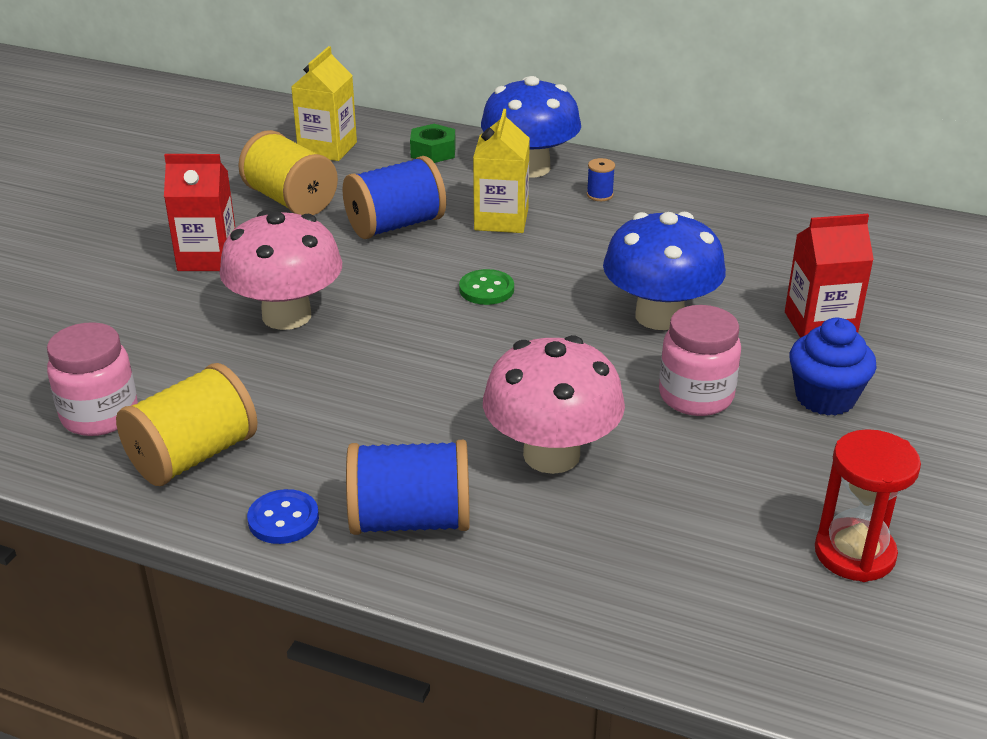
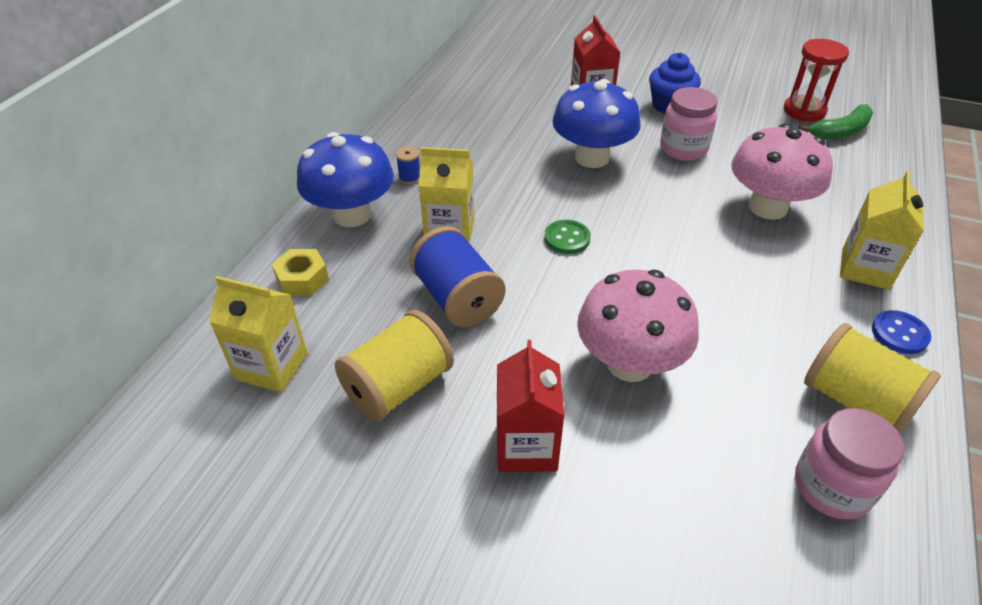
camera: 90 degrees left, 10 degrees up
blue spool [346,440,470,535] -> yellow carton [840,170,924,290]
green nut [410,124,456,163] -> yellow nut [272,249,329,296]
none -> green banana [799,104,873,140]

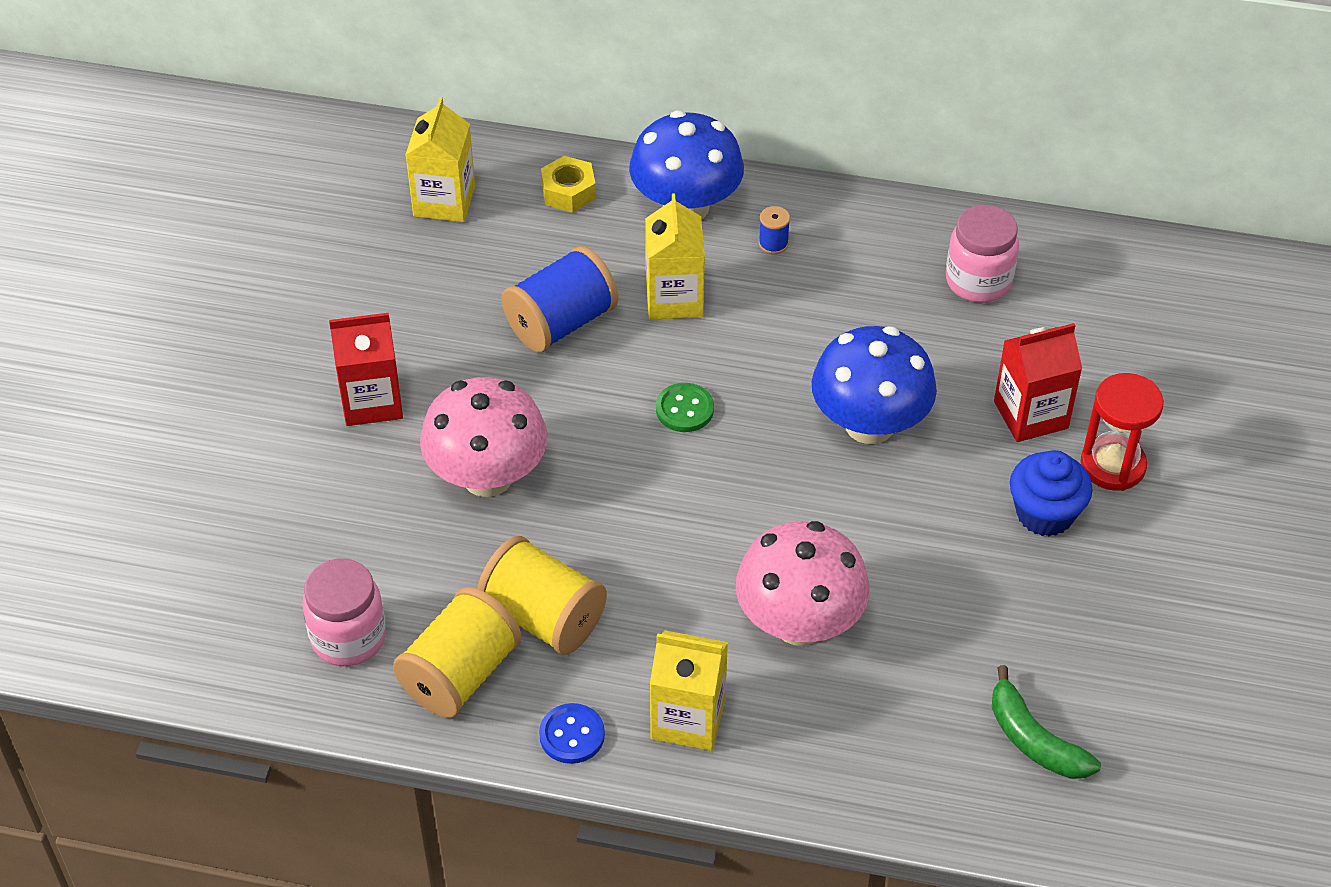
camera: 80 degrees right, 5 degrees up
yellow spool [335,310,454,422] -> yellow spool moved to [477,536,607,655]
pink jar [660,87,718,161] -> pink jar moved to [946,205,1019,303]
red hourglass [784,39,849,122] -> red hourglass moved to [1080,373,1164,491]

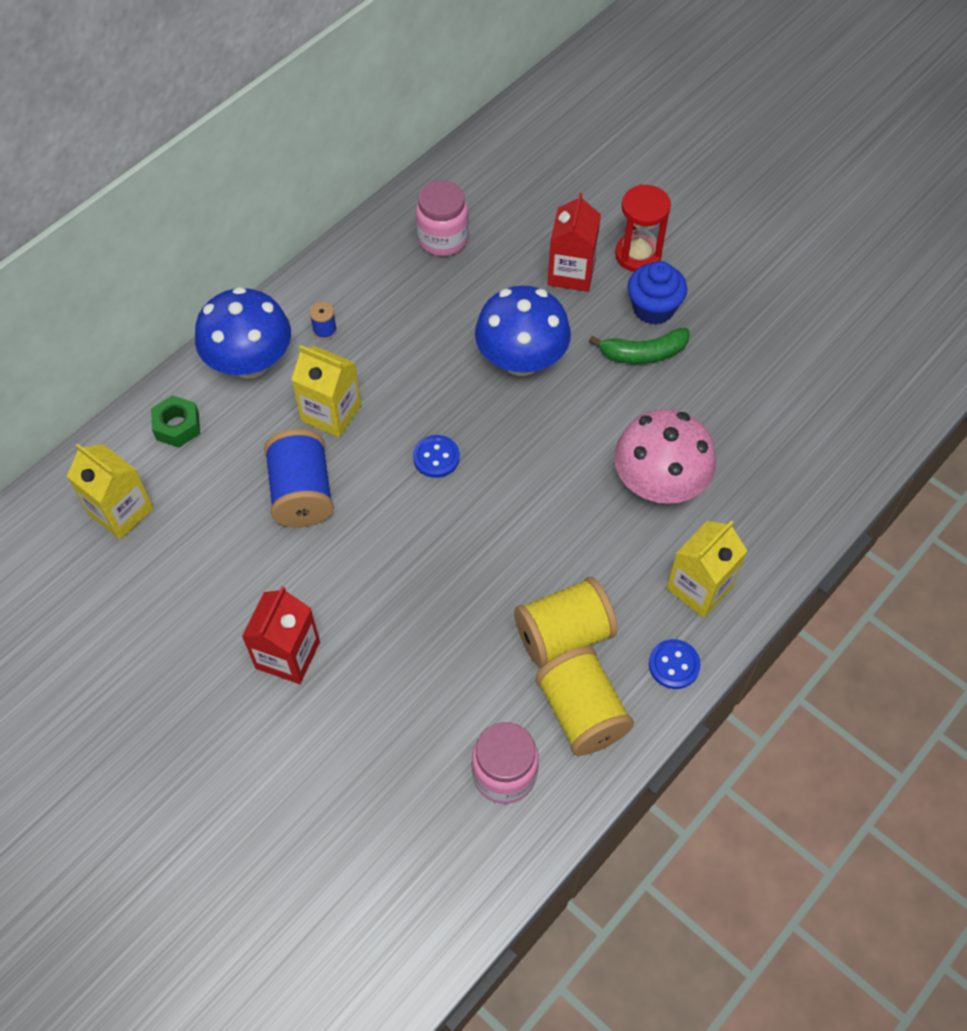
camera: 60 degrees left, 10 degrees up
pink mushroom [420,377,547,497] -> none
yellow nut [541,156,596,213] -> green nut [151,395,200,448]
green button [656,383,714,432] -> blue button [413,435,460,478]
green banana [992,665,1101,779] -> green banana moved to [589,328,689,364]

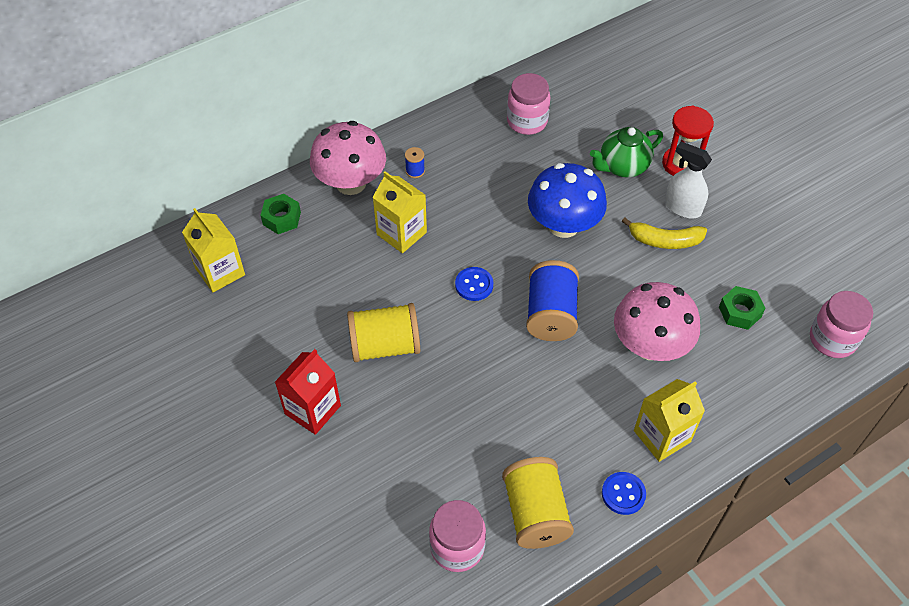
camera: 15 degrees right, 5 degrees down
blue mushroom [195,287,291,379] -> pink mushroom [310,121,386,195]
blue spool [264,429,334,527] -> blue spool moved to [526,260,579,341]
yellow spool [514,577,618,668] -> yellow spool moved to [347,303,420,362]
red carton [548,193,601,292] -> green teapot [590,127,663,177]
green banana [589,328,689,364] -> yellow banana [622,218,707,249]
blue cupcake [628,261,687,325] -> white spray bottle [665,141,712,219]
none -> green nut [719,286,766,330]
none -> pink jar [810,291,873,358]

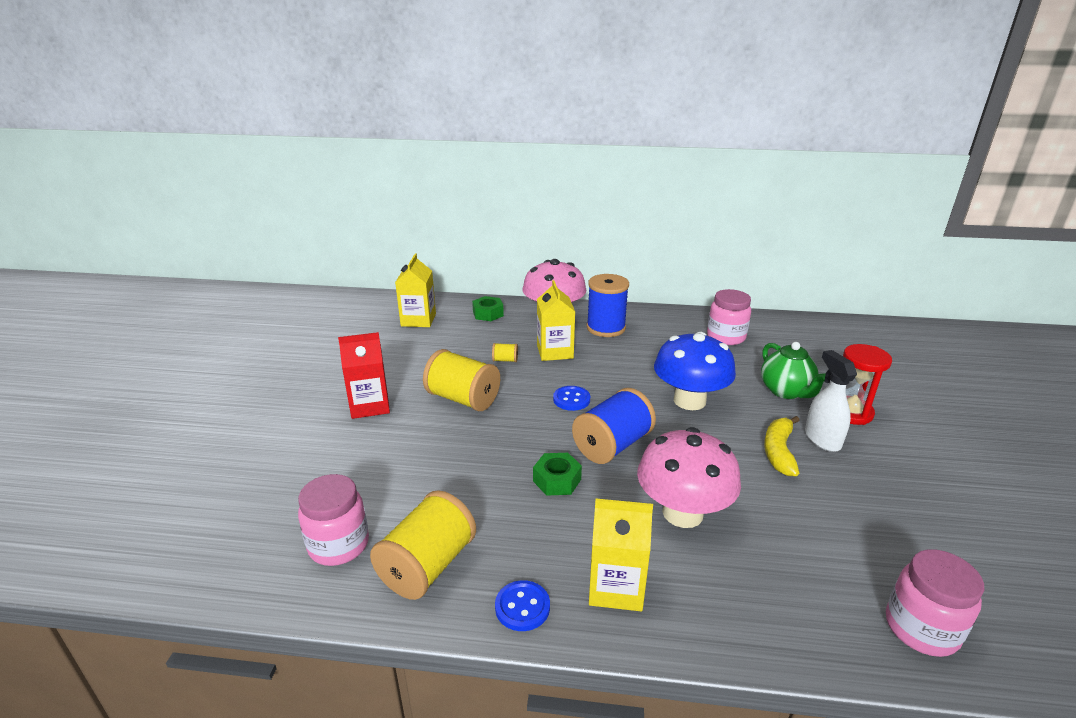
camera: 40 degrees right, 25 degrees down
blue spool [405,147,425,178] -> blue spool [587,274,629,337], size x2.32
green teapot [590,127,663,177] -> green teapot turned 120 degrees counterclockwise [761,342,826,399]
yellow banana [622,218,707,249] -> yellow banana turned 60 degrees clockwise [764,416,800,476]
green nut [719,286,766,330] -> green nut moved to [533,453,582,496]
none -> yellow spool [492,343,518,362]

